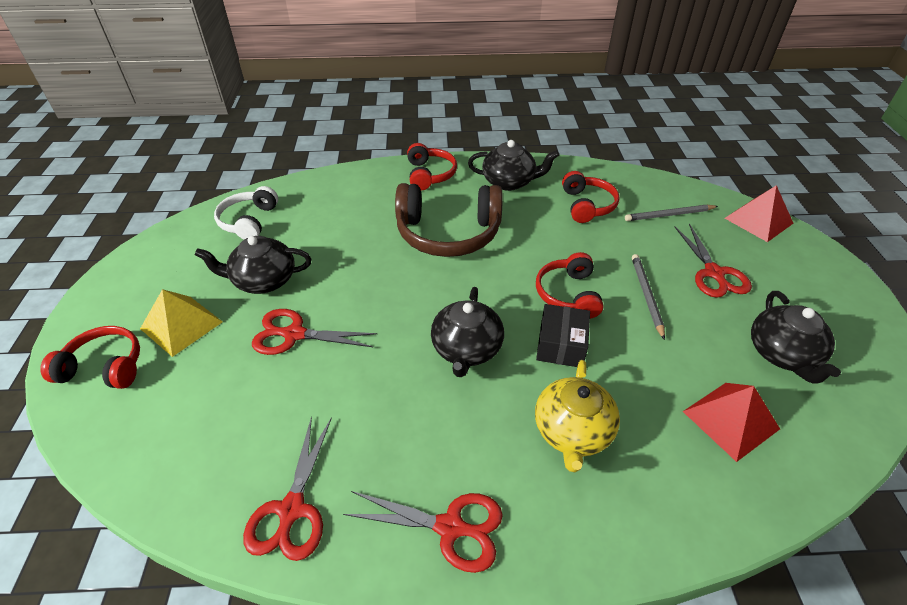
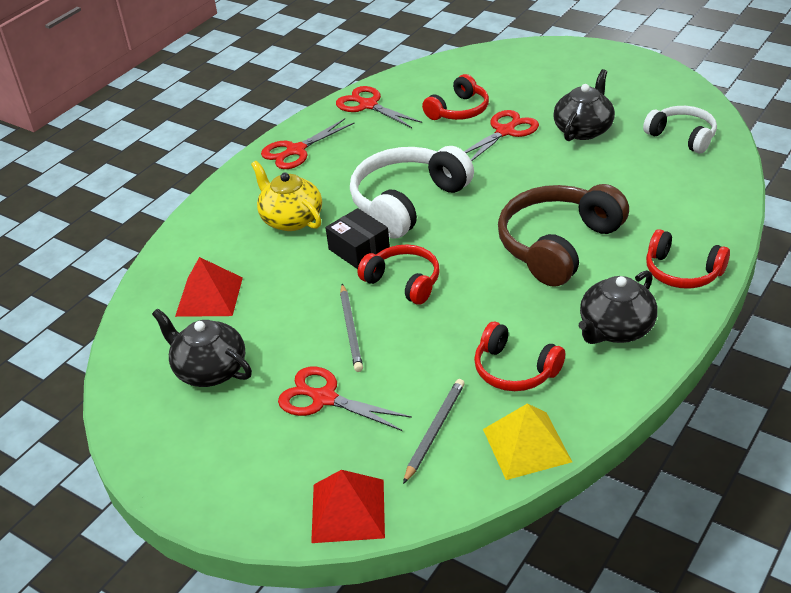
camera: 130 degrees right, 5 degrees down
red headphones [40,326,140,389] -> red headphones moved to [422,74,489,120]
yellow pyramid [140,289,223,357] -> yellow pyramid moved to [483,403,572,480]
black teapot [431,287,504,377] -> white headphones [350,146,474,239]
grey pencil [632,254,665,340] -> grey pencil turned 45 degrees clockwise [340,284,363,372]

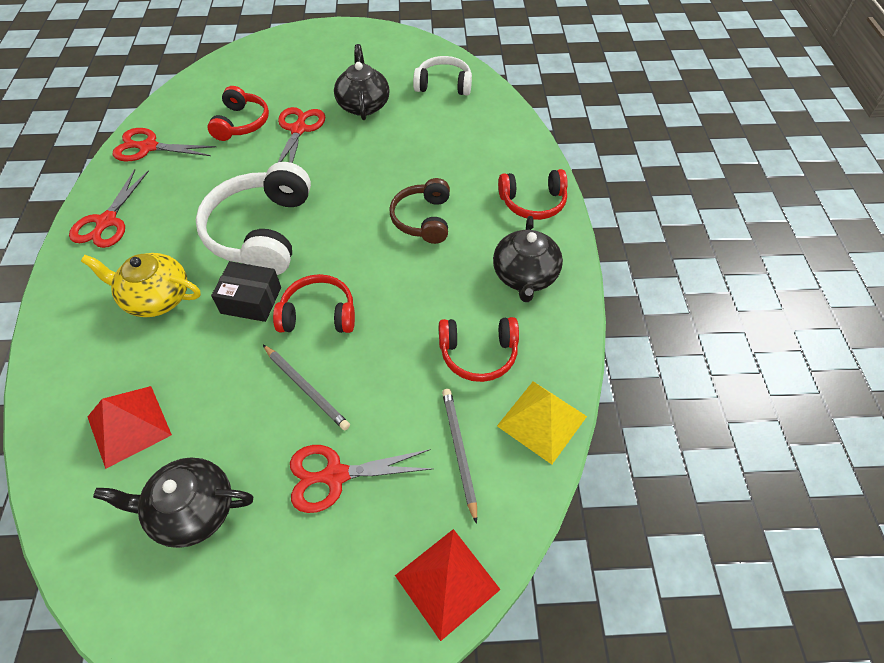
camera: 40 degrees left, 15 degrees up
brown headphones [498,184,629,287] -> brown headphones [389,178,450,244], size x0.59

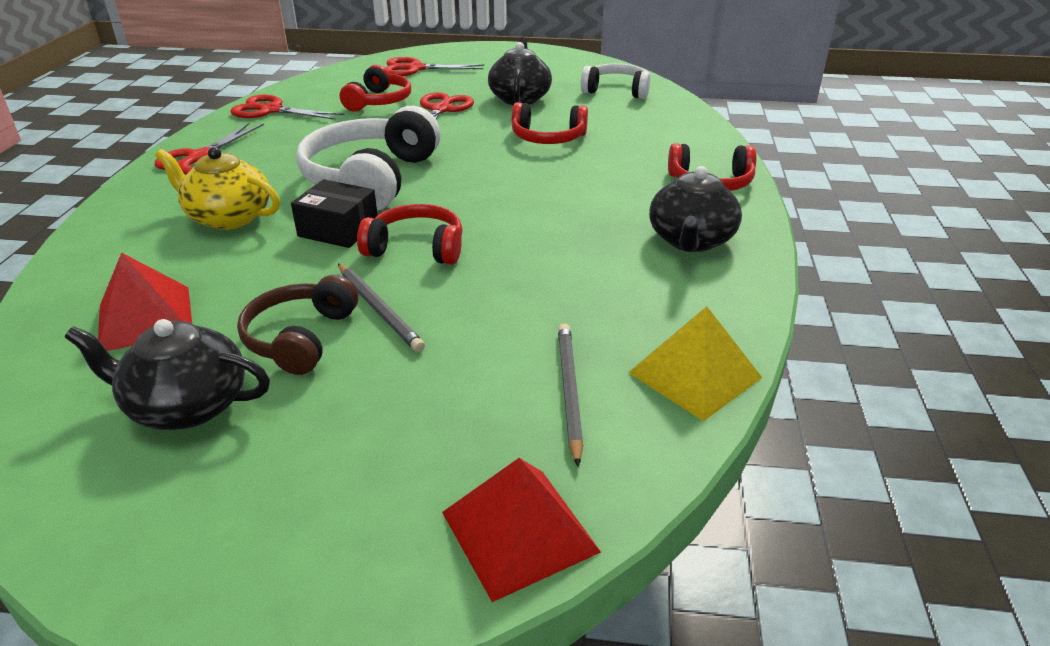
camera: 10 degrees right, 20 degrees down
red scissors [290,445,433,513] -> red scissors moved to [385,57,484,76]
brown headphones [389,178,450,244] -> brown headphones moved to [237,275,358,375]
red headphones [439,317,519,382] -> red headphones moved to [512,102,588,144]

